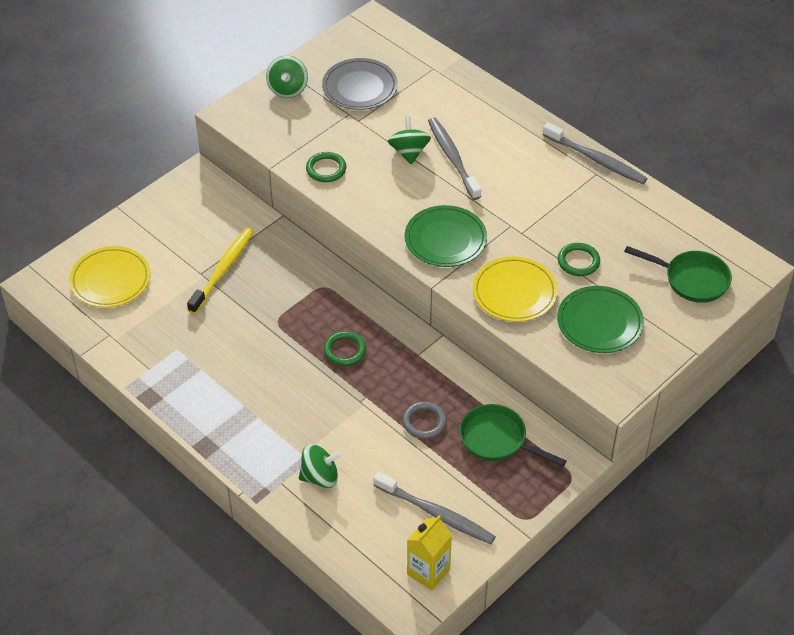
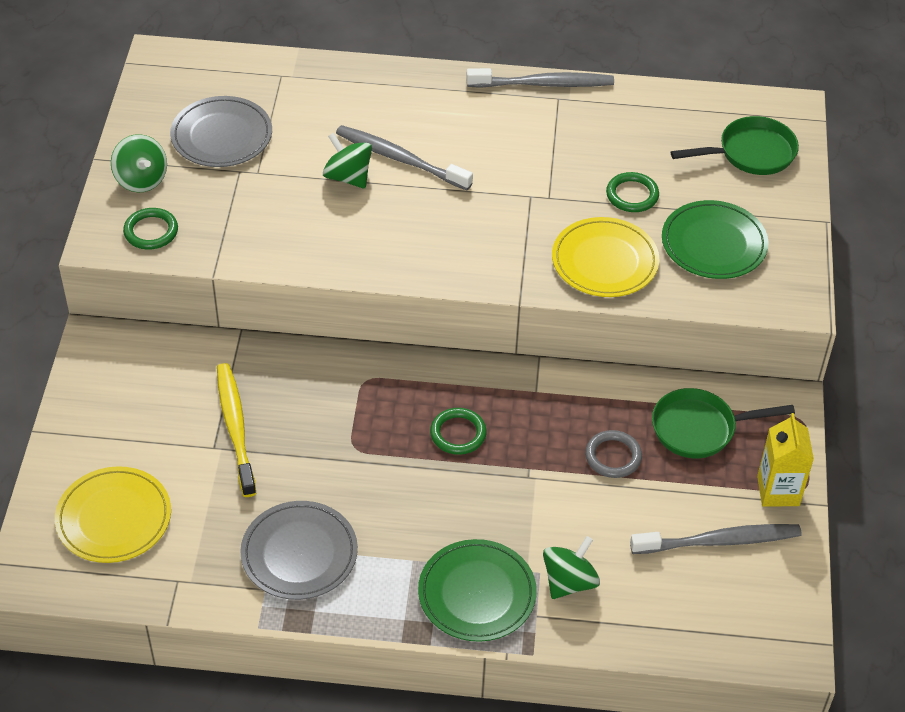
camera: 40 degrees left, 0 degrees up
green ring [306,152,346,182] -> green ring moved to [123,208,178,250]
green plate [405,205,487,267] -> green plate moved to [418,539,537,642]
yellow carton [407,515,452,591] -> yellow carton moved to [757,413,814,507]
none -> grey plate [240,501,358,600]

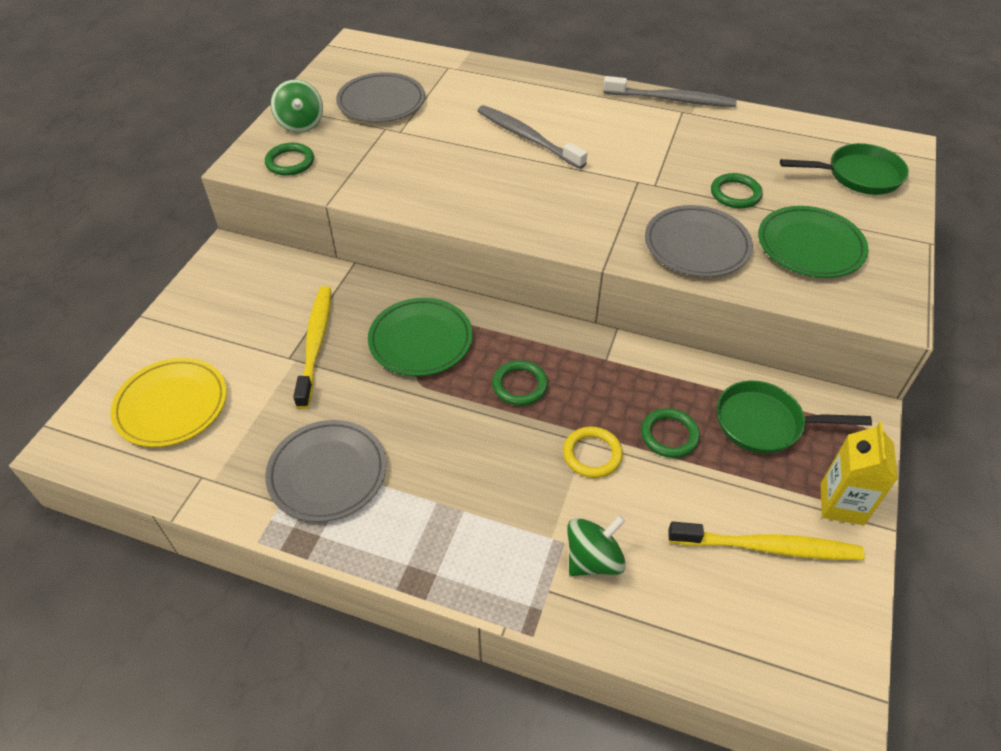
camera: 15 degrees right, 0 degrees up
green spinning top [323,133,372,189] -> none
green plate [418,539,537,642] -> green plate moved to [368,298,473,376]
yellow plate [552,217,659,297] -> grey plate [645,205,753,277]
grey ring [585,430,642,478] -> green ring [641,408,700,458]
grey toothbrush [630,524,802,554] -> yellow toothbrush [668,522,865,560]
none -> yellow ring [563,427,623,478]

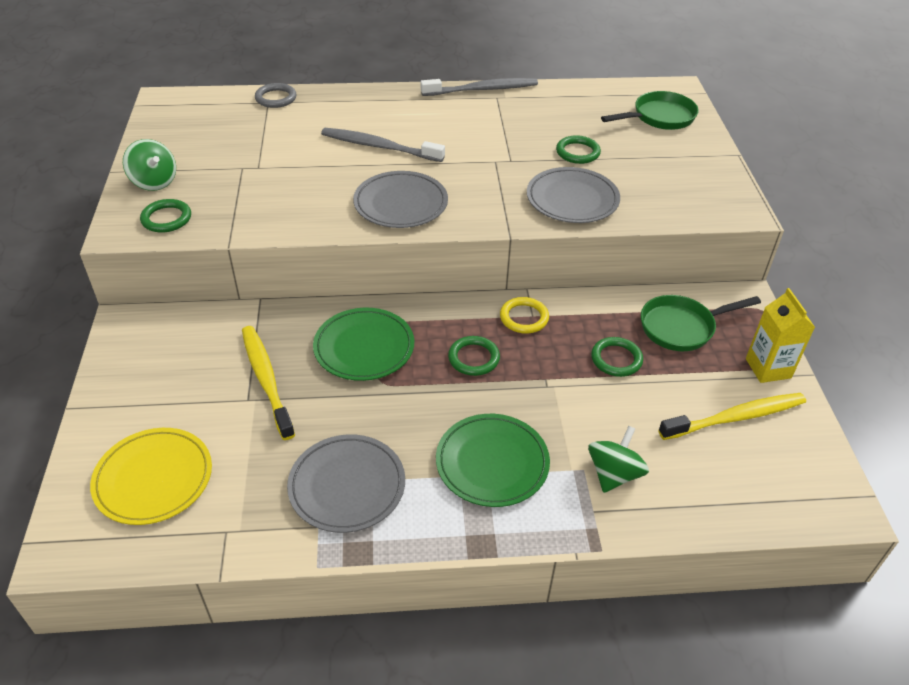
camera: 25 degrees left, 5 degrees down
grey plate [336,72,425,122] -> grey plate moved to [353,171,448,228]
yellow ring [563,427,623,478] -> yellow ring moved to [500,297,549,334]
green plate [758,206,869,278] -> green plate moved to [436,414,550,507]
none -> grey ring [255,83,297,108]

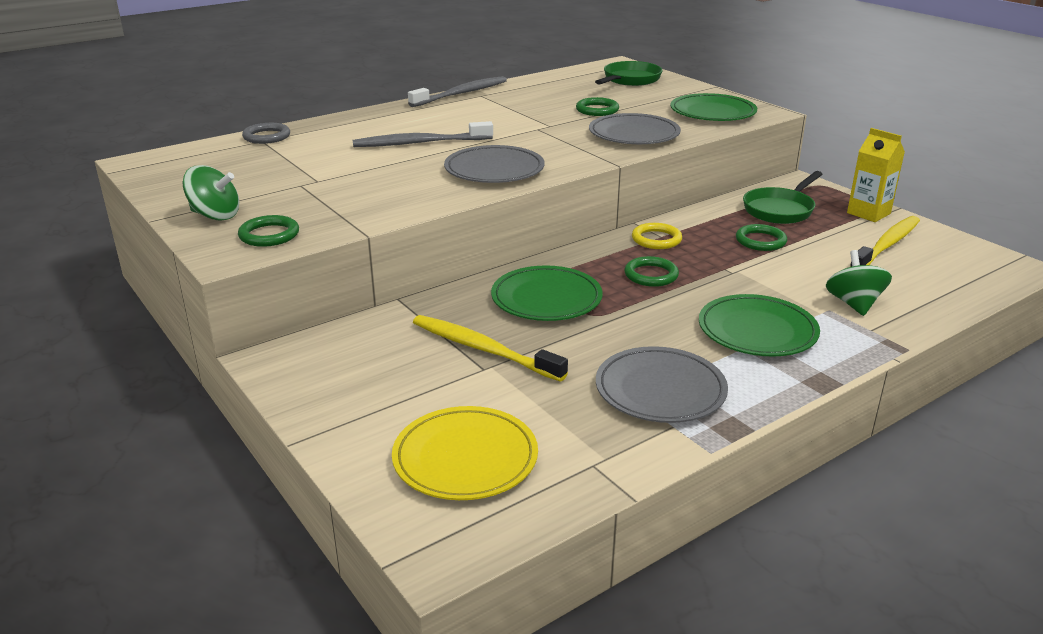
camera: 30 degrees left, 15 degrees down
none -> green plate [670,93,757,121]

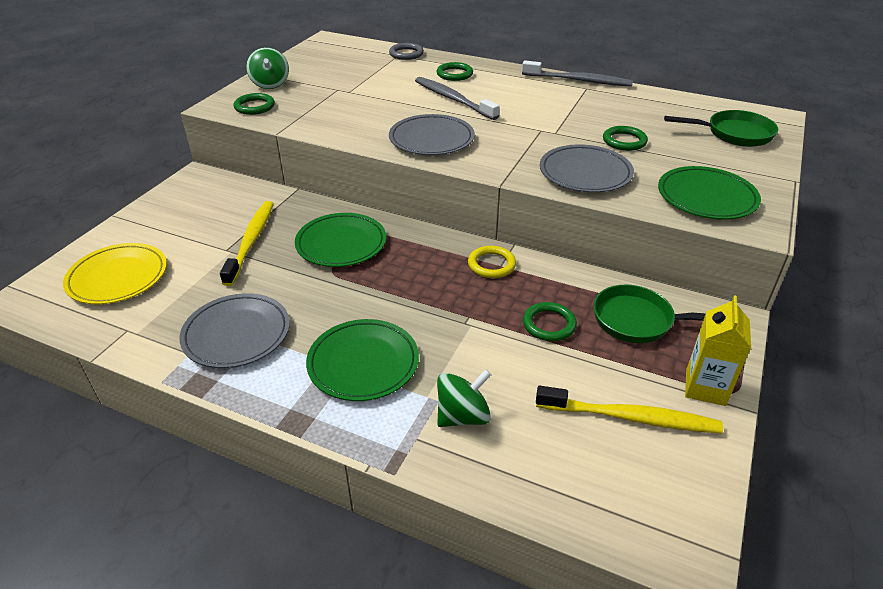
camera: 60 degrees right, 10 degrees up
green ring [624,256,679,287] -> green ring moved to [437,62,473,81]

